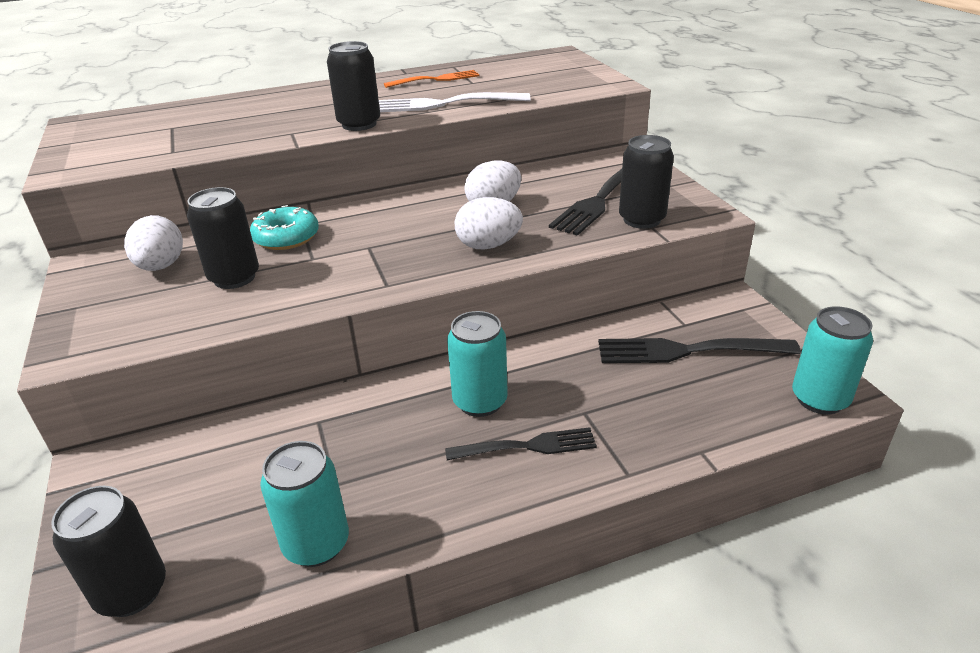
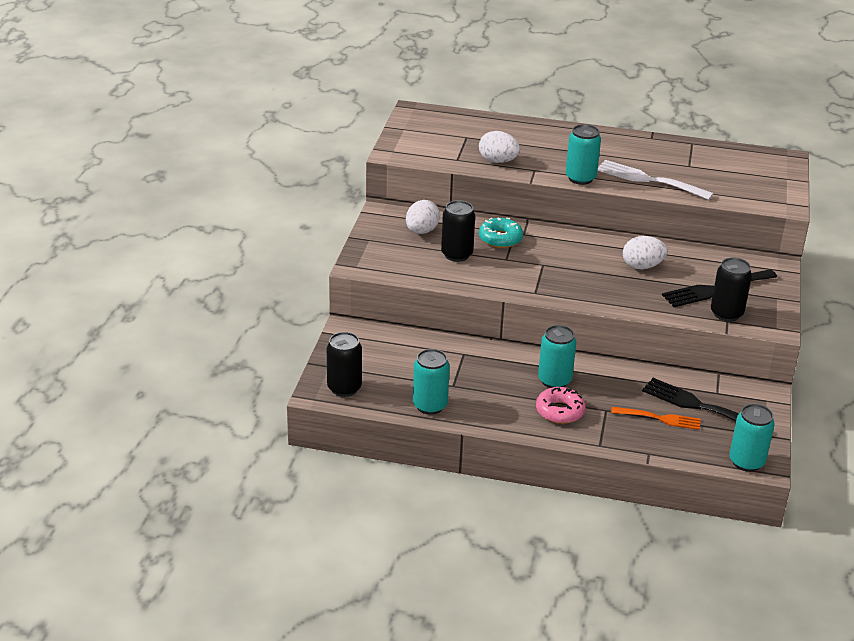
camera: 30 degrees right, 0 degrees up
black can [327,41,380,131] -> turquoise can [566,124,601,185]
orange fork [384,70,480,88] -> orange fork moved to [611,407,701,430]
black fork [445,427,597,460] -> pink donut [536,387,586,424]
white egg [455,197,523,250] -> white egg moved to [479,131,520,163]

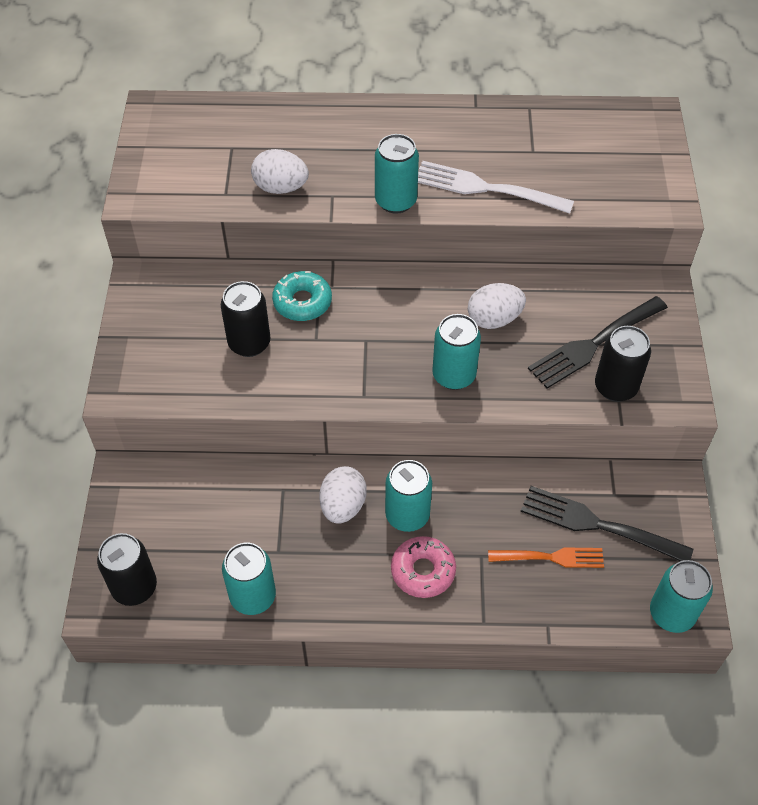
camera: 10 degrees left, 20 degrees up
white egg [406,200,440,234] -> white egg moved to [319,466,367,524]
none -> turquoise can [432,314,481,390]

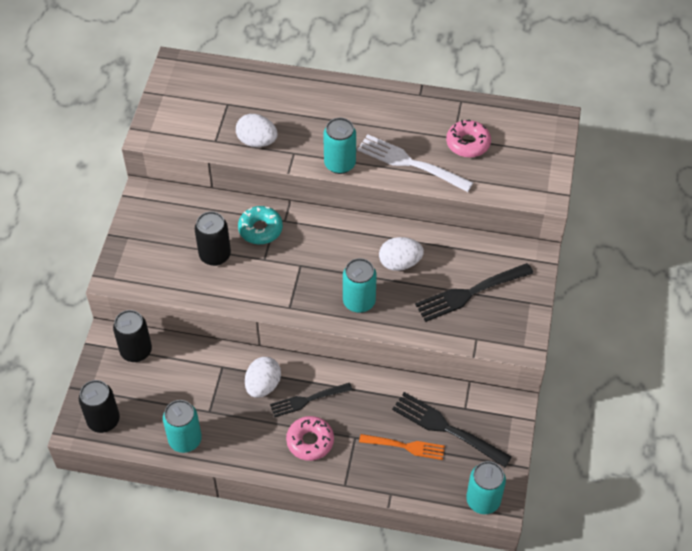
camera: 10 degrees right, 0 degrees up
turquoise can [385,460,432,532] -> black fork [270,383,352,417]
black can [595,326,651,402] -> black can moved to [113,310,152,362]
none -> pink donut [446,120,491,157]

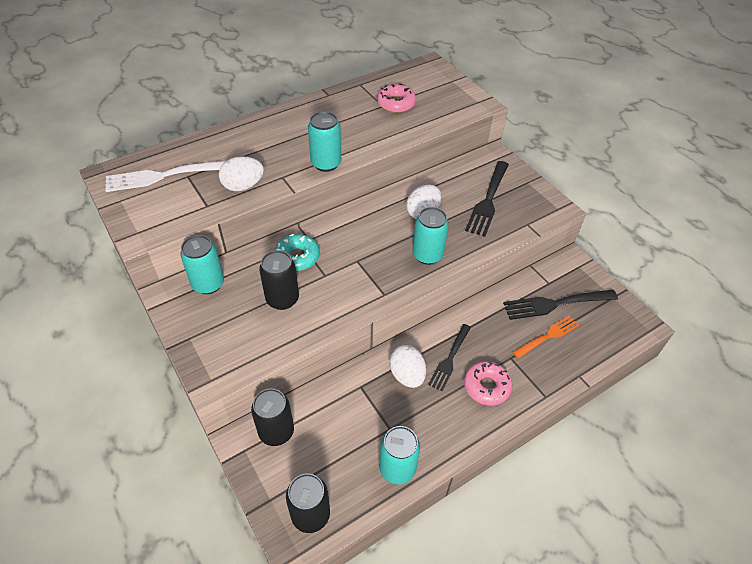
camera: 45 degrees left, 5 degrees down
white fork [357,134,473,192] -> white fork moved to [105,161,225,192]
turquoise can [466,461,506,514] -> turquoise can moved to [180,235,224,294]

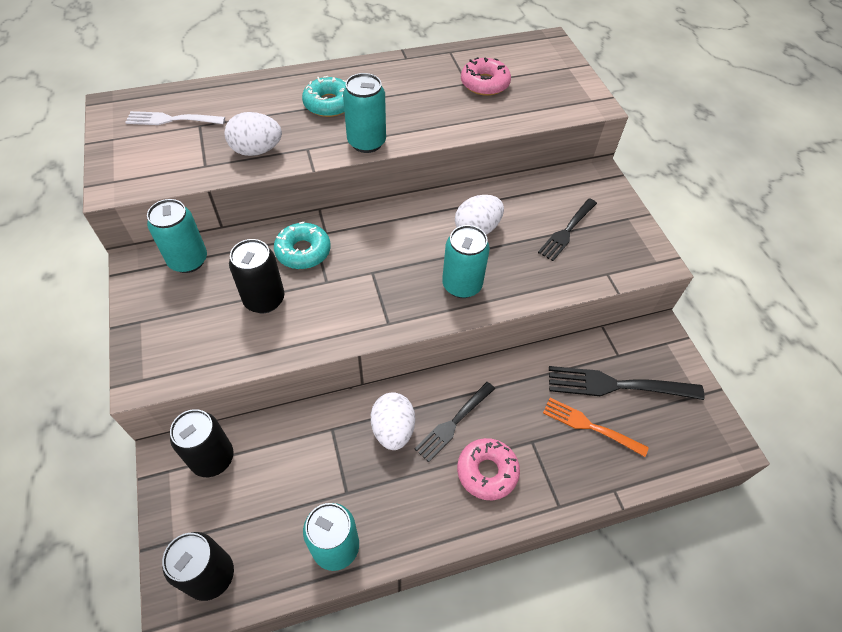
camera: 15 degrees right, 5 degrees up
white fork [105,161,225,192] -> white fork [125,111,225,125], size x0.66
black fork [465,161,509,237] -> black fork [538,198,597,261], size x0.66
orange fork [513,316,579,359] -> orange fork turned 135 degrees counterclockwise [543,398,649,457]
none -> turquoise donut [302,76,346,117]

